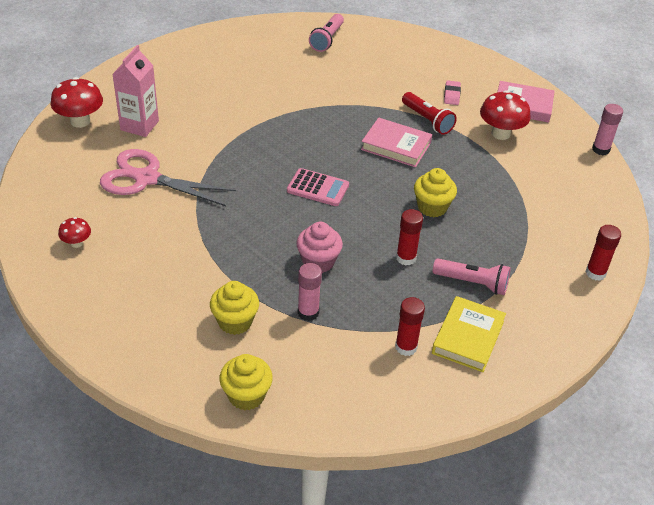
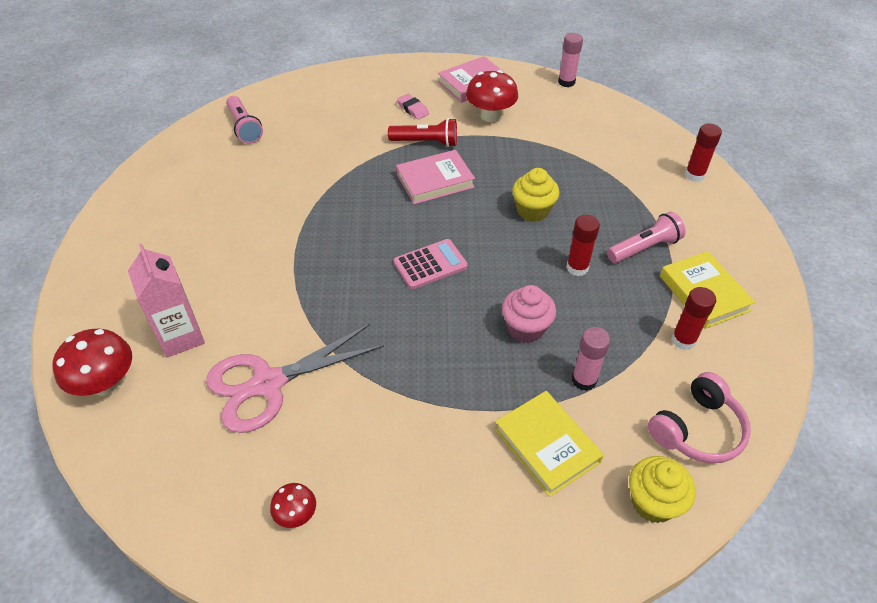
camera: 45 degrees left, 5 degrees up
yellow cupcake [210,281,259,335] -> yellow book [495,391,604,497]
none -> pink headphones [648,372,751,463]

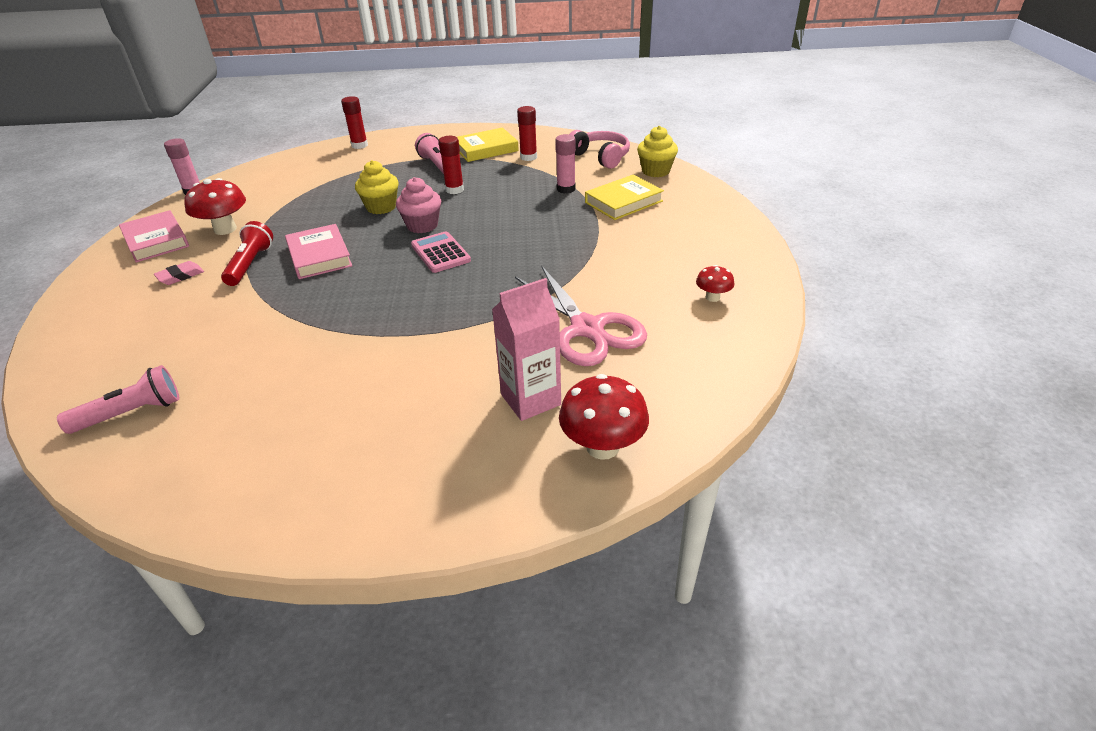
camera: 90 degrees left, 10 degrees down
pink cupcake [502,285,556,343] -> pink cupcake moved to [396,177,441,233]

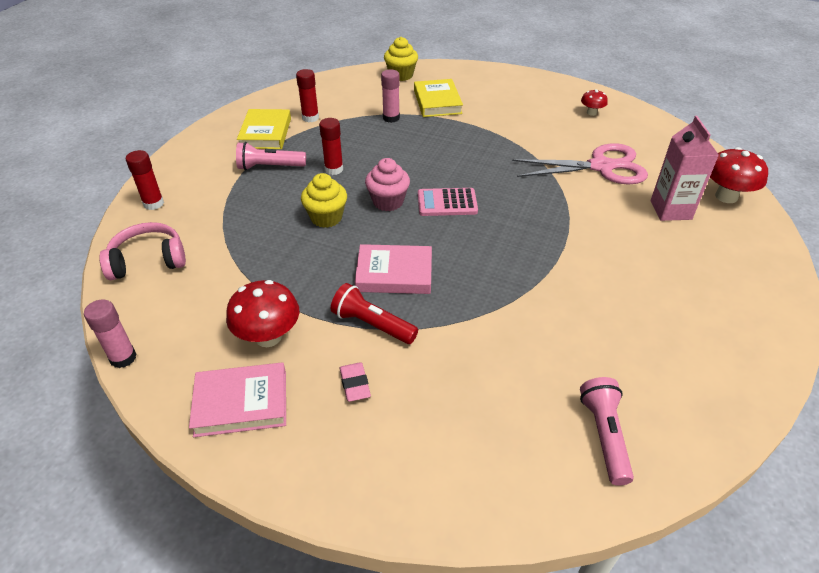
camera: 65 degrees left, 5 degrees up
pink headphones [569,130,630,169] -> pink headphones moved to [99,222,186,280]

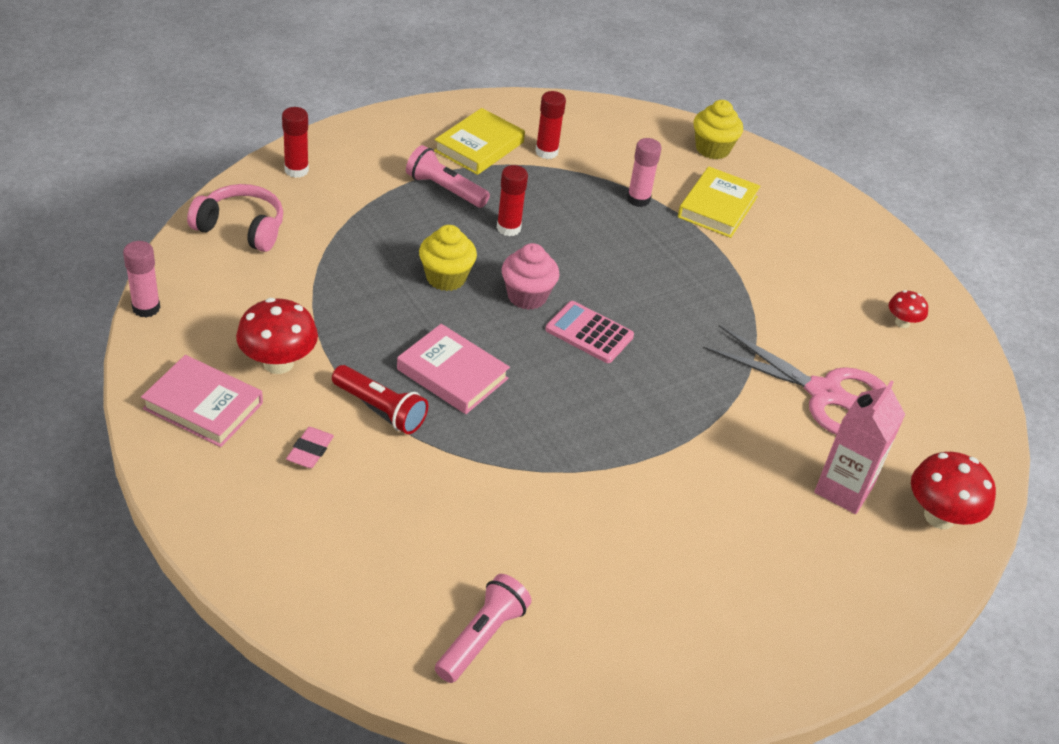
camera: 30 degrees right, 0 degrees up
red flashlight [331,283,418,344] -> red flashlight turned 150 degrees clockwise [332,365,428,434]

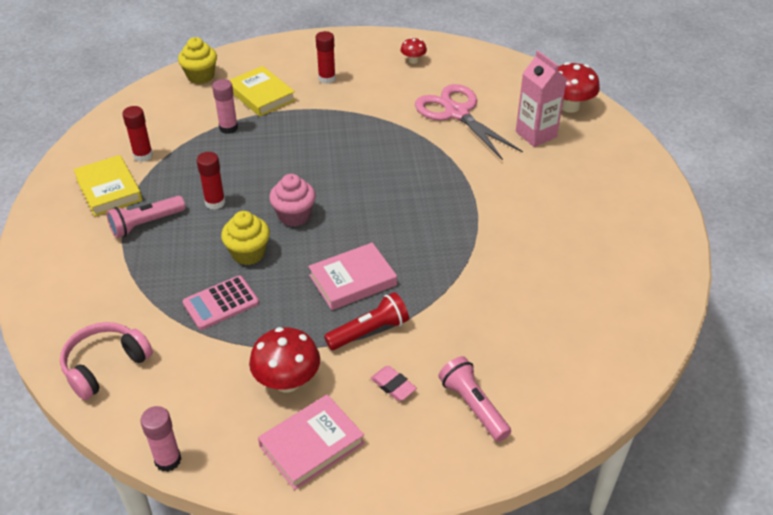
camera: 60 degrees left, 0 degrees up
red glue stick [282,107,309,178] -> red glue stick moved to [316,31,336,84]
pink flashlight [435,574,532,683] -> pink flashlight moved to [439,356,511,442]
pink calculator [545,301,634,363] -> pink calculator moved to [183,275,259,330]
pink scissors [703,325,887,435] -> pink scissors turned 90 degrees counterclockwise [415,84,523,160]

